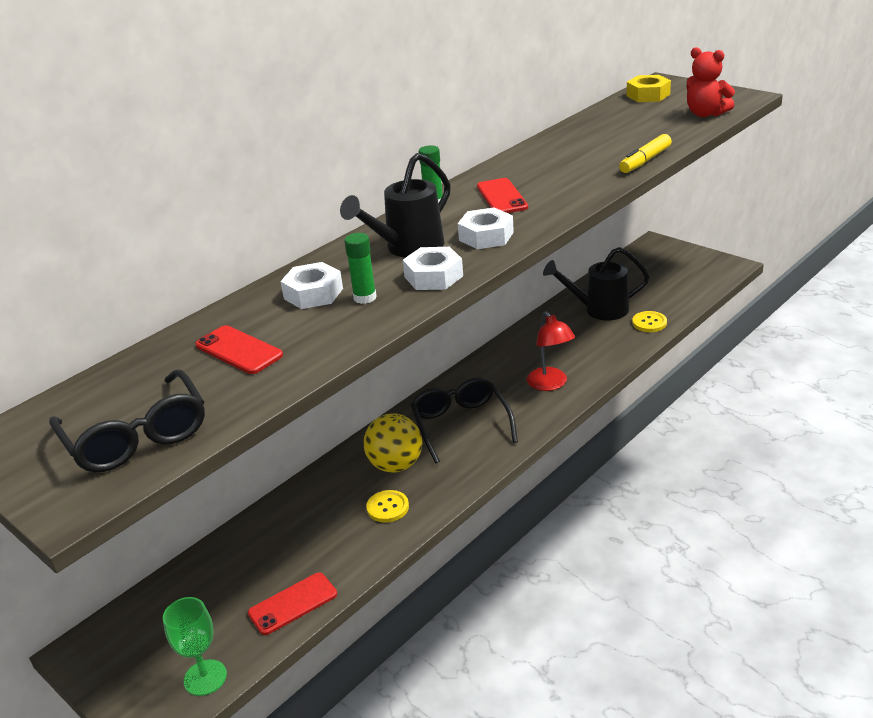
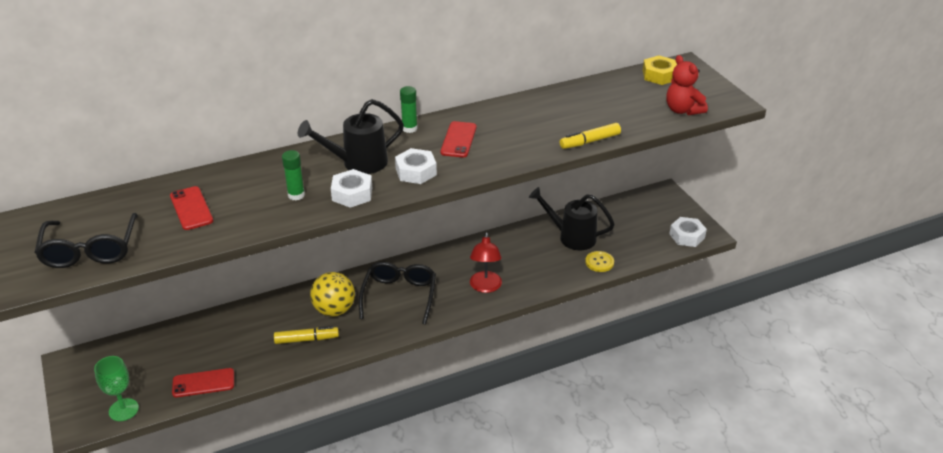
camera: 20 degrees right, 5 degrees up
white nut [280,262,343,309] -> white nut moved to [670,217,707,247]
yellow button [366,490,409,523] -> yellow marker [274,326,339,344]

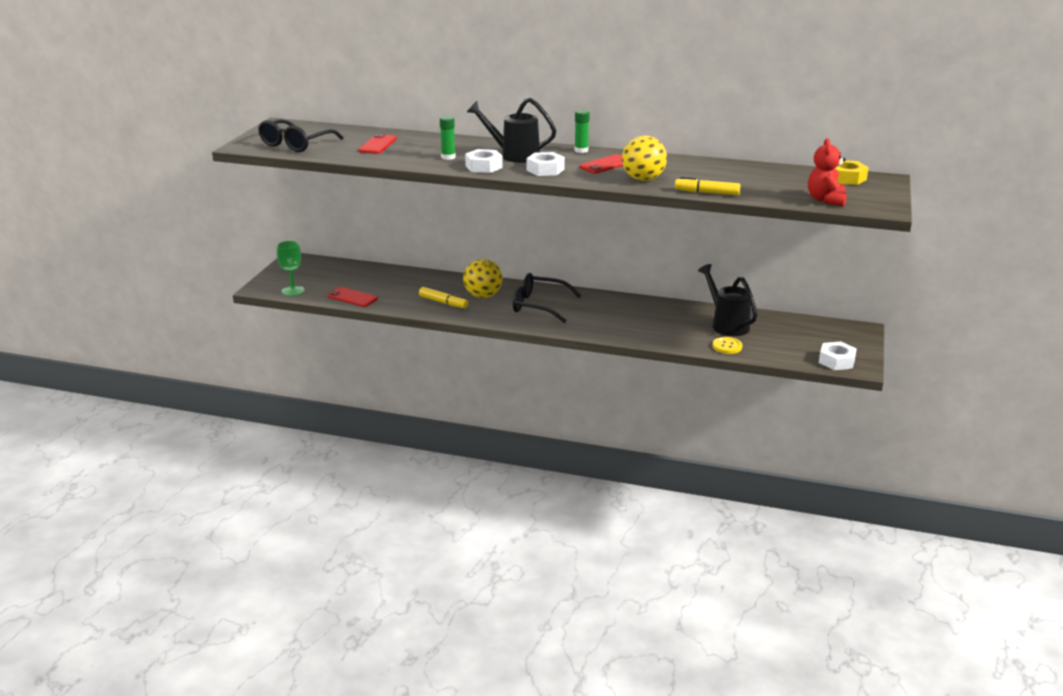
camera: 40 degrees right, 10 degrees down
black glasses [359,262,436,324] -> black glasses turned 120 degrees counterclockwise [513,273,581,323]
red lamp [470,232,502,293] -> none
none -> yellow ball [622,135,667,181]

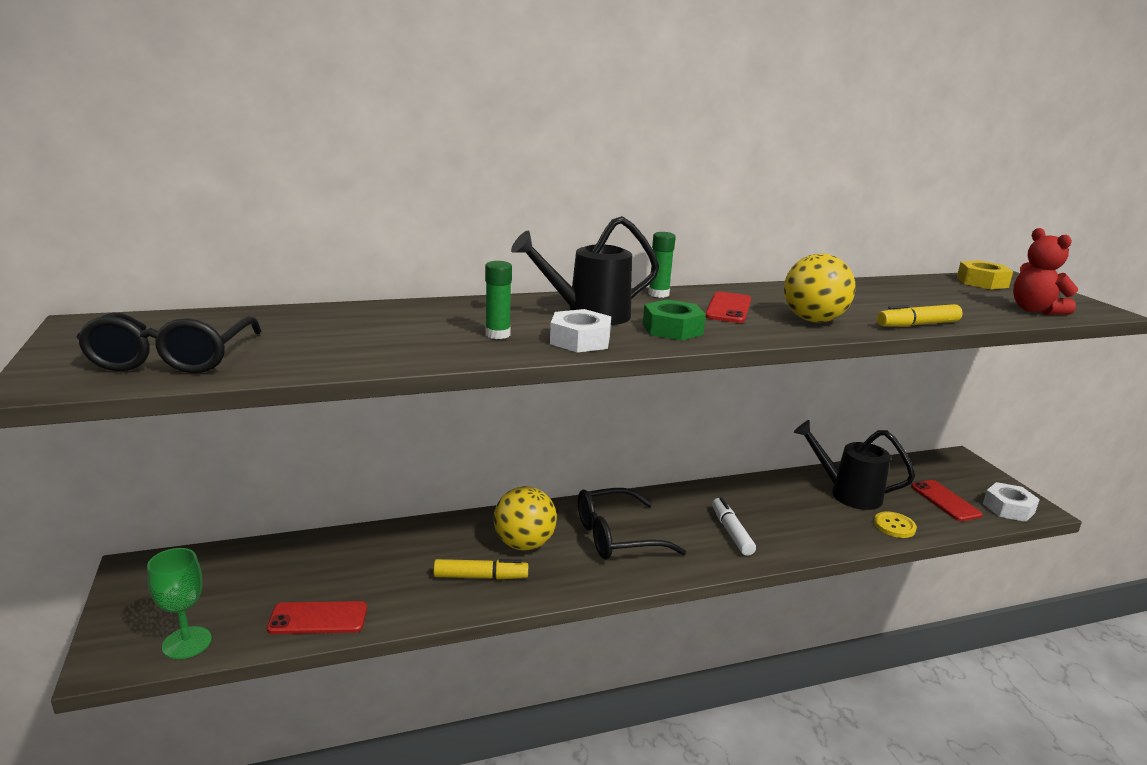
camera: 35 degrees left, 5 degrees down
red phone [358,134,397,154] -> red phone moved to [911,480,982,521]
white nut [527,152,565,176] -> green nut [643,299,706,341]
none -> white marker [712,497,756,556]

